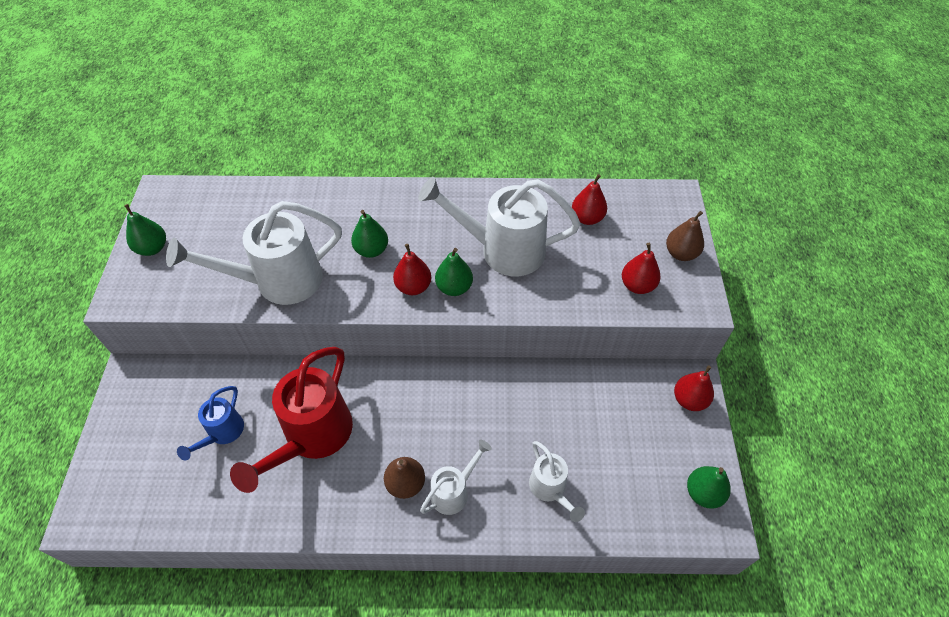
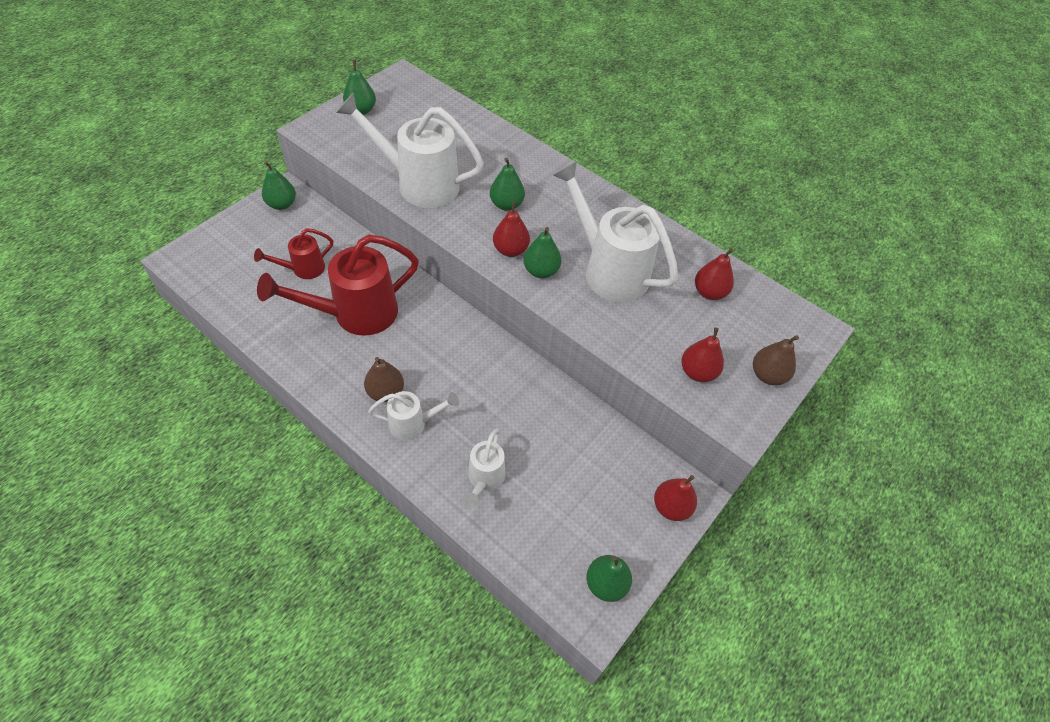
camera: 35 degrees right, 0 degrees up
blue watering can [177,386,244,460] -> red watering can [254,228,333,279]
none -> green pear [262,161,296,210]

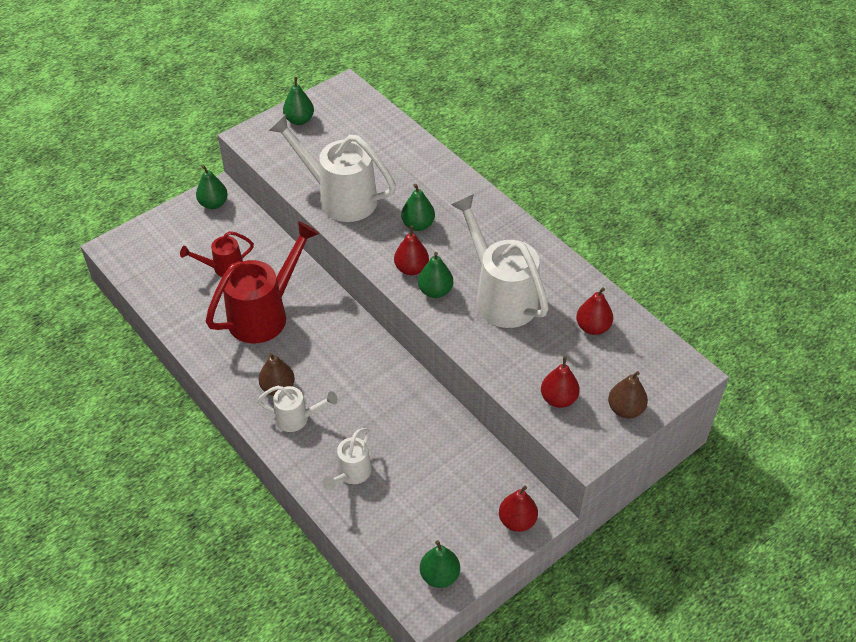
camera: 15 degrees right, 5 degrees down
red watering can [257,234,419,336] -> red watering can turned 150 degrees clockwise [206,221,319,343]

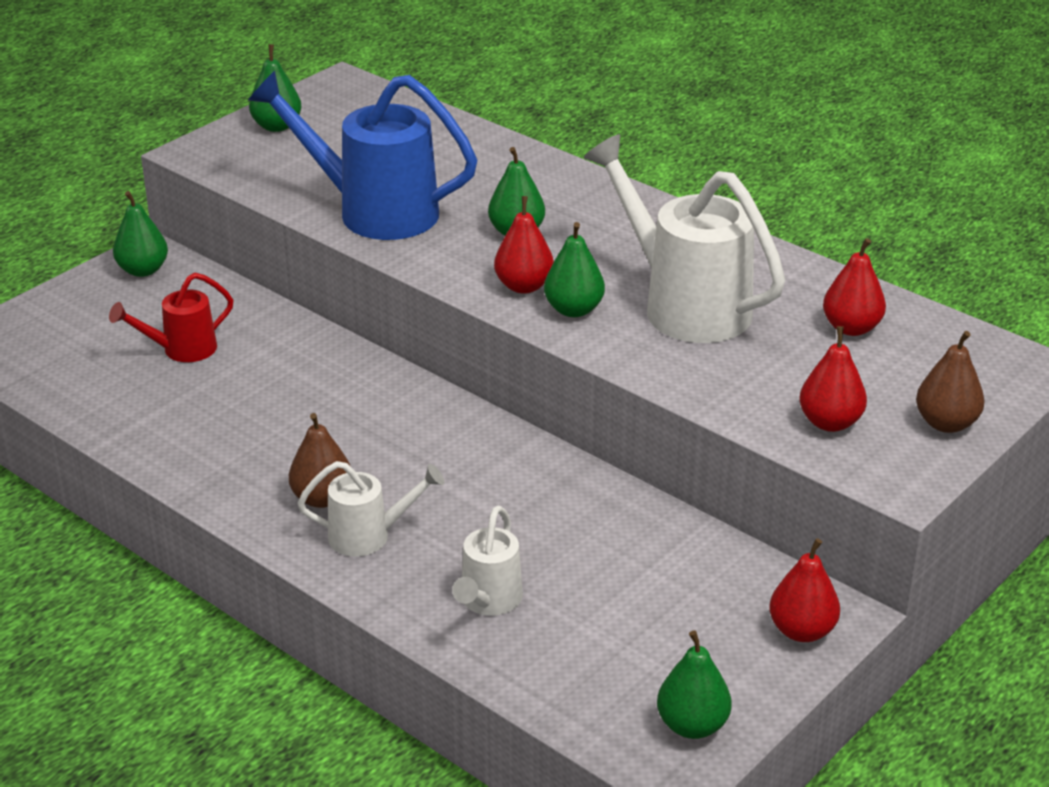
camera: 10 degrees left, 15 degrees down
red watering can [206,221,319,343] -> none
white watering can [268,114,396,222] -> blue watering can [248,71,477,240]

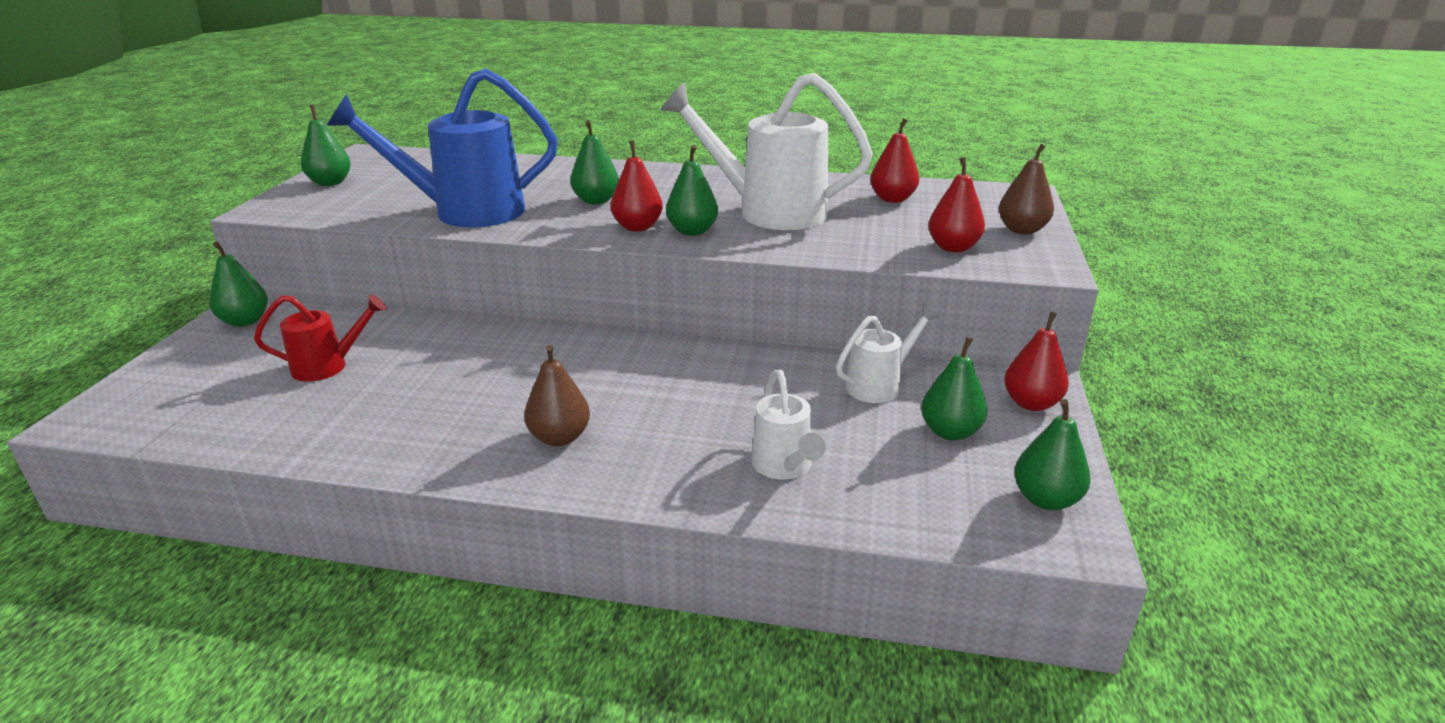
camera: 30 degrees left, 5 degrees down
red watering can [109,272,234,362] -> red watering can turned 135 degrees counterclockwise [254,294,387,382]
white watering can [297,461,445,557] -> white watering can moved to [836,304,940,403]
none -> green pear [921,337,987,441]

